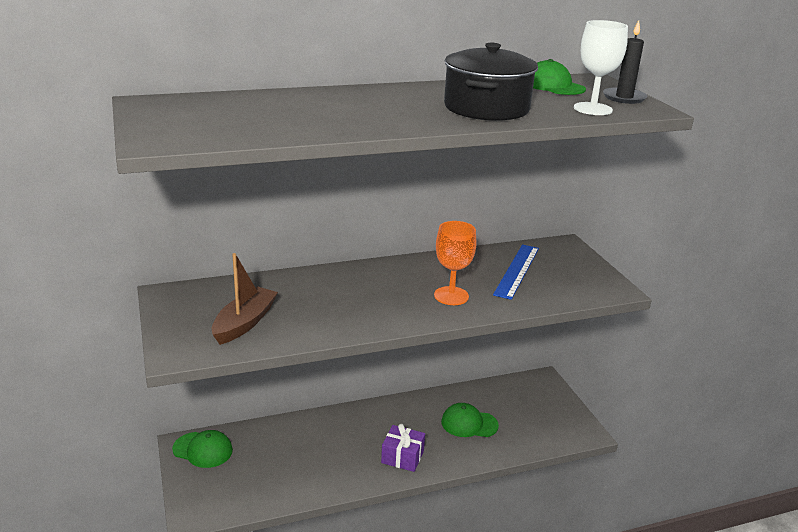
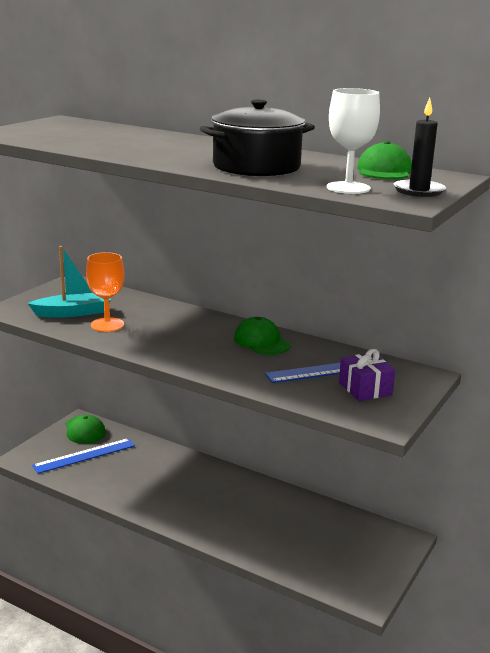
camera: 50 degrees right, 5 degrees down
brown boat [212,253,278,345] -> turquoise boat [27,246,111,318]
purple gift [381,424,425,472] -> purple gift moved to [339,349,395,401]
orange goblet [434,221,476,305] -> orange goblet moved to [86,252,125,332]
green cap [441,403,499,437] -> green cap moved to [234,317,291,355]
none -> blue ruler [32,438,135,474]

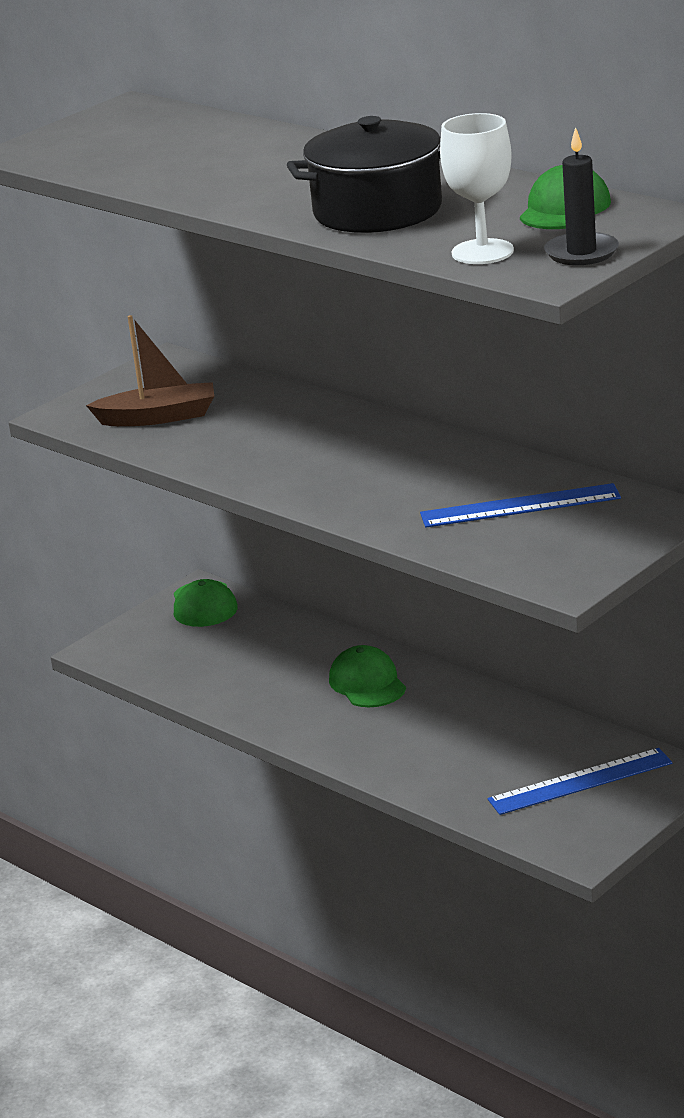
camera: 15 degrees right, 5 degrees up
turquoise boat [27,246,111,318] -> brown boat [86,315,214,426]
blue ruler [32,438,135,474] -> blue ruler moved to [488,748,672,815]
orange goblet [86,252,125,332] -> none
green cap [234,317,291,355] -> green cap moved to [329,645,406,707]
purple gift [339,349,395,401] -> none

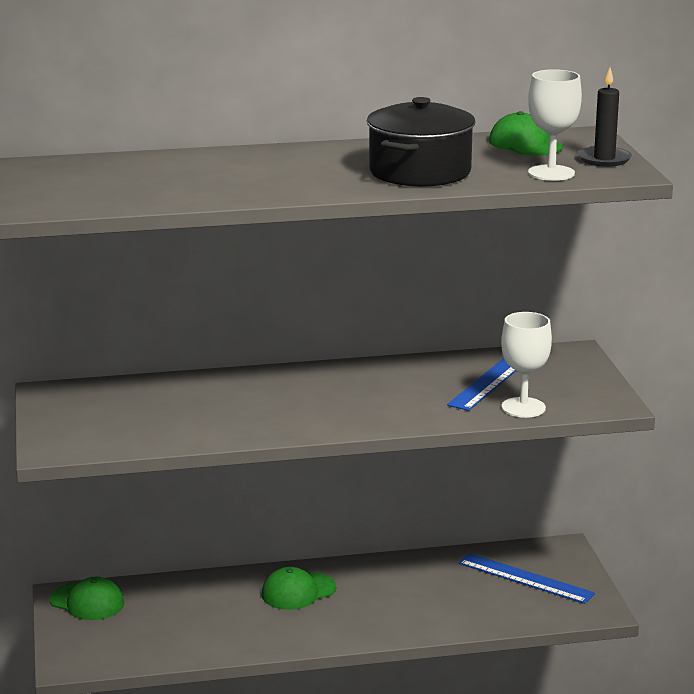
camera: 55 degrees left, 5 degrees down
brown boat [86,315,214,426] -> none
green cap [329,645,406,707] -> green cap turned 45 degrees counterclockwise [262,567,336,610]
blue ruler [488,748,672,815] -> blue ruler turned 75 degrees counterclockwise [458,553,595,604]
none -> white goblet [501,312,552,418]

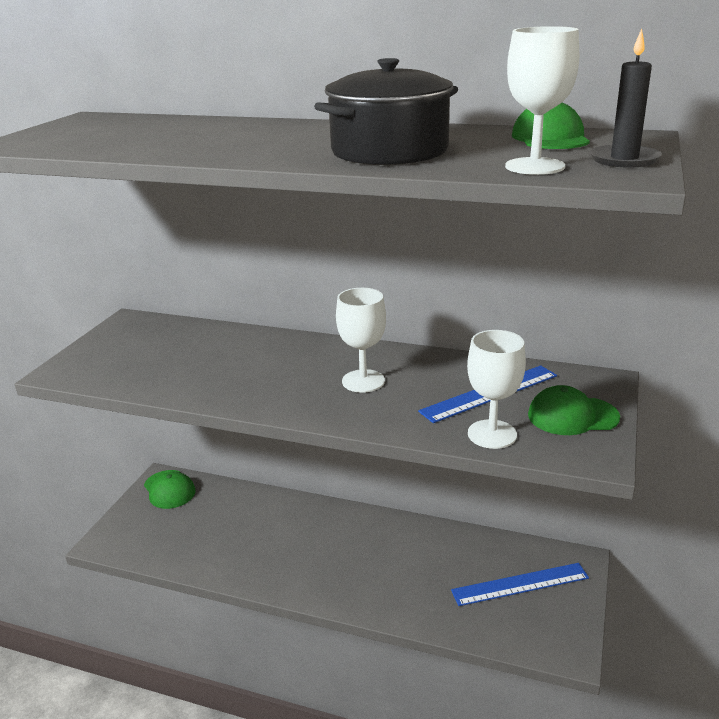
camera: 30 degrees right, 5 degrees up
green cap [262,567,336,610] -> green cap moved to [528,385,620,435]
blue ruler [458,553,595,604] -> blue ruler turned 75 degrees counterclockwise [451,563,589,606]
none -> white goblet [336,288,386,393]

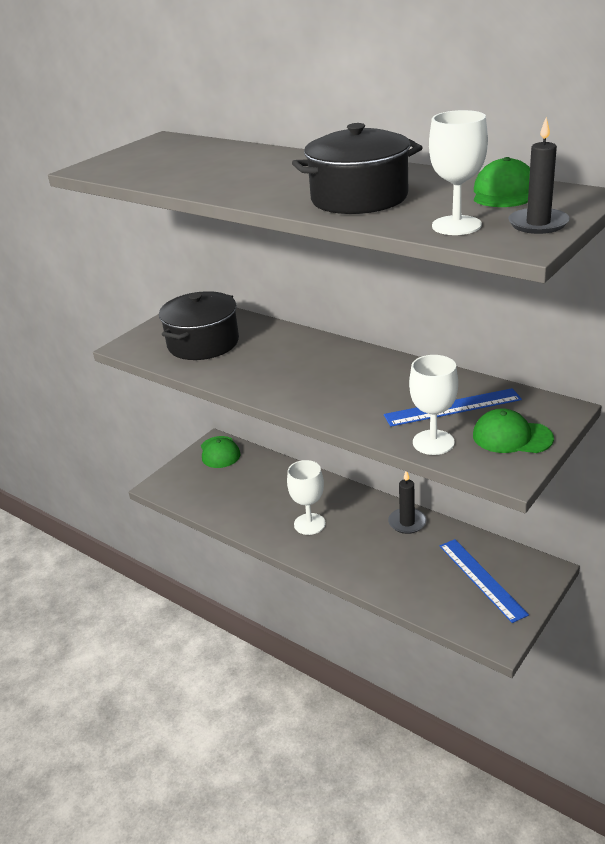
camera: 20 degrees right, 5 degrees up
white goblet [336,288,386,393] -> white goblet moved to [287,460,326,535]
blue ruler [451,563,589,606] -> blue ruler turned 60 degrees clockwise [440,539,529,623]
none -> black pot [159,291,239,360]
none -> black candle [388,471,426,534]

